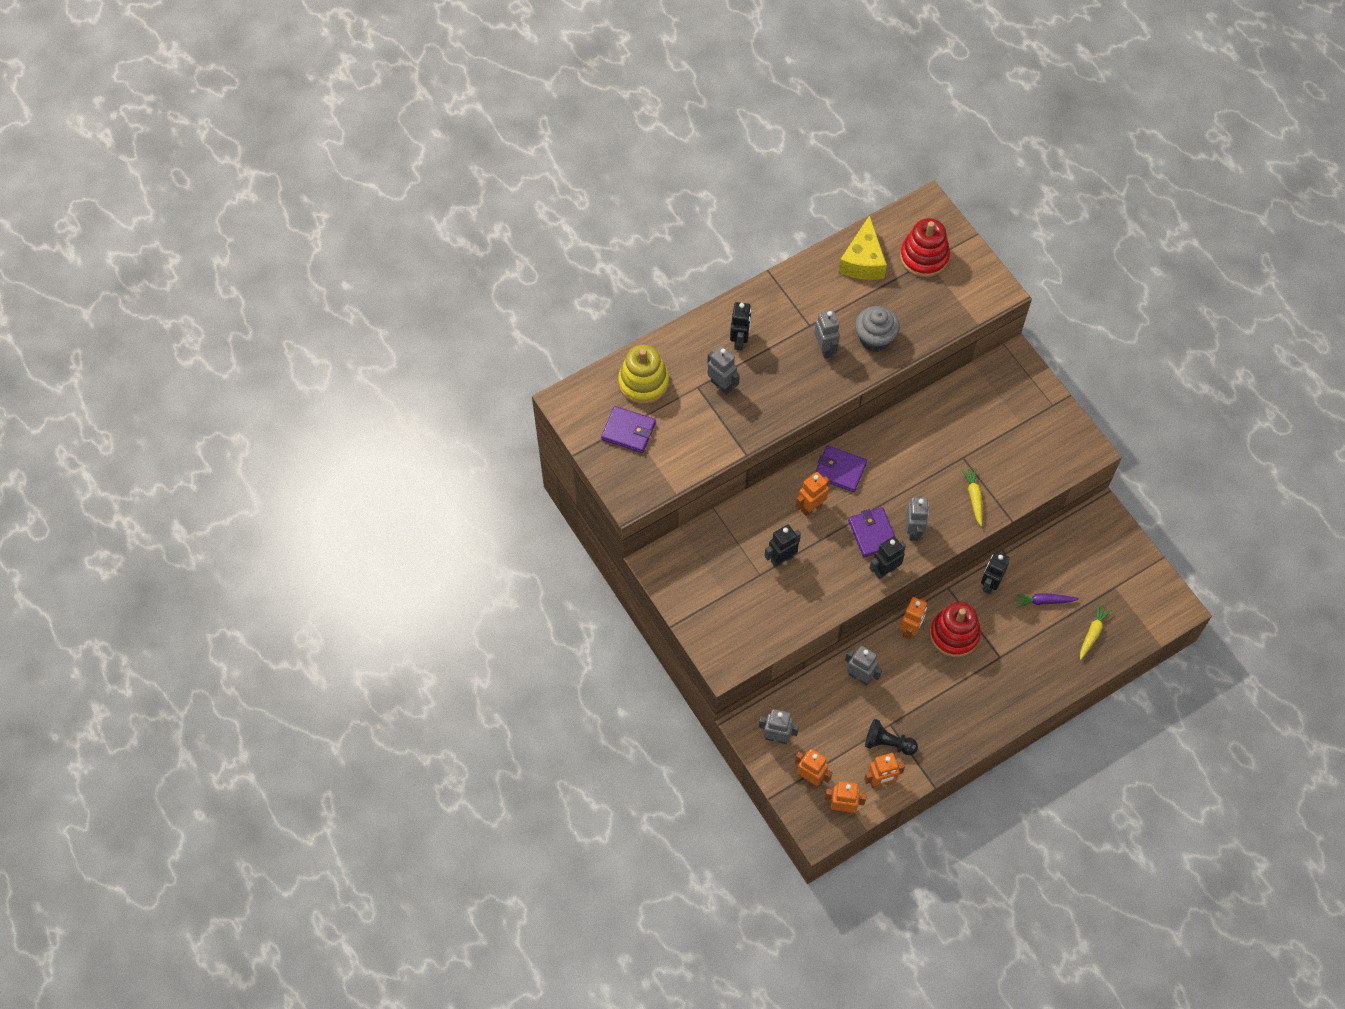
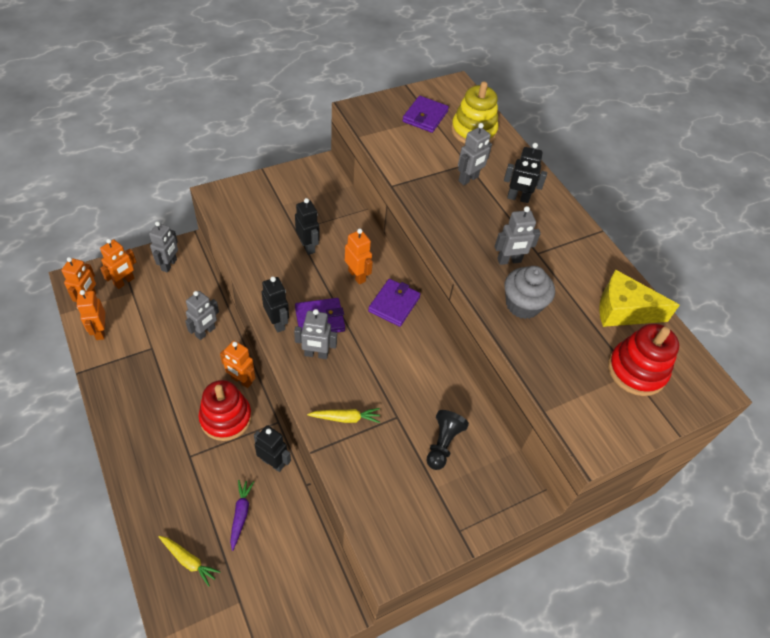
camera: 90 degrees right, 10 degrees down
black pawn [865,719,918,755] -> black pawn moved to [426,410,469,470]

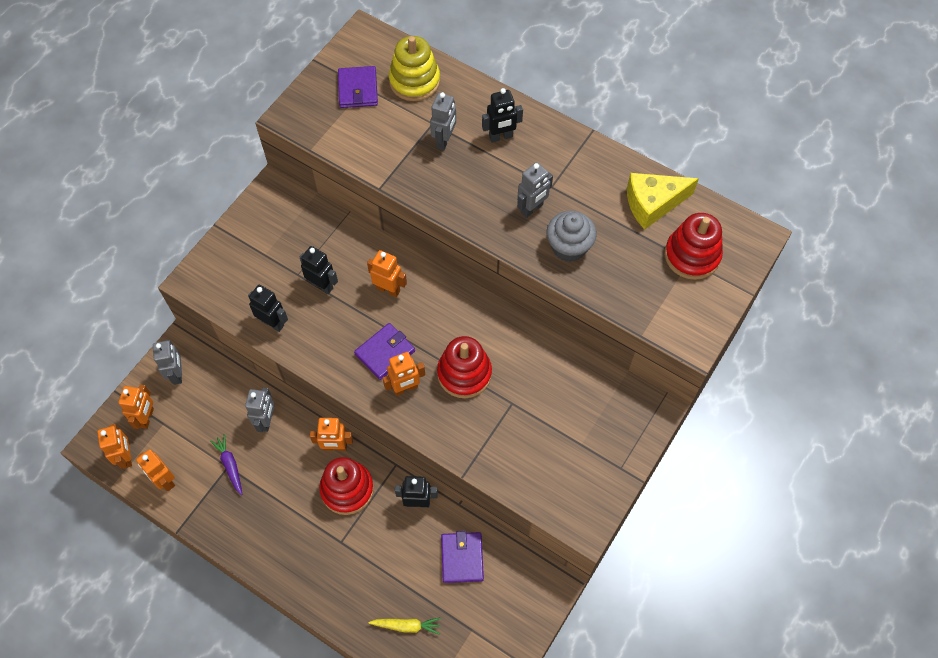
camera: 25 degrees left, 10 degrees up
purple carrot [230,480,254,551] -> purple carrot moved to [210,434,243,495]
black robot [262,276,289,332] -> black robot moved to [248,285,288,332]
grey robot [294,309,337,359] -> orange robot [383,352,425,396]
yellow carrot [307,408,380,423] -> none
purple wallet [368,279,420,327] -> purple wallet moved to [441,531,484,583]
black pawn [426,410,469,470] -> none
none -> red stacking toy [437,336,492,398]

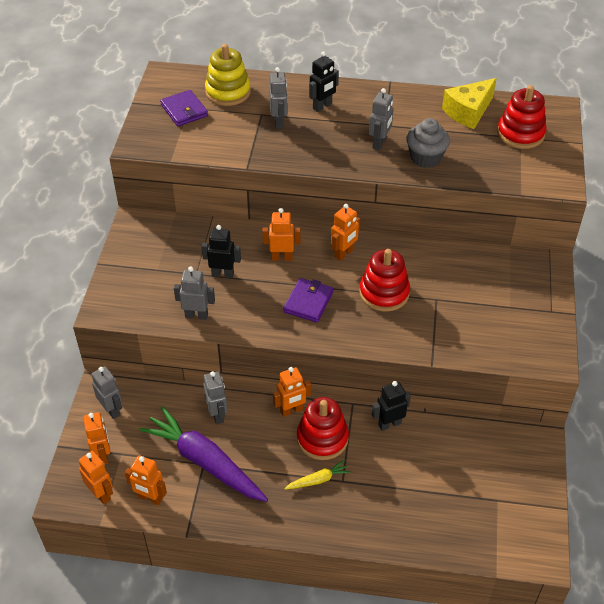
camera: 25 degrees left, 15 degrees down
purple carrot [210,434,243,495] -> purple carrot [139,406,268,502], size x2.29
black robot [248,285,288,332] -> grey robot [174,267,215,320]
yellow carrot [368,617,441,635] -> yellow carrot moved to [284,460,351,490]
orange robot [383,352,425,396] -> orange robot moved to [331,204,360,261]
purple wallet [441,531,484,583] -> none

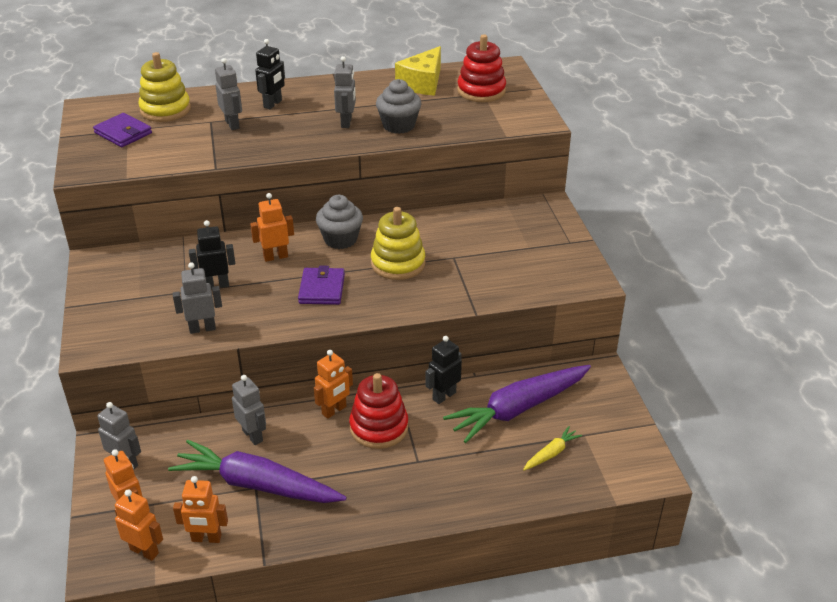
camera: 20 degrees left, 10 degrees down
yellow carrot [284,460,351,490] -> yellow carrot moved to [523,426,582,471]
orange robot [331,204,360,261] -> grey cupcake [316,195,363,249]
red stacking toy [359,249,410,312] -> yellow stacking toy [371,207,425,280]
none -> purple carrot [443,365,591,443]

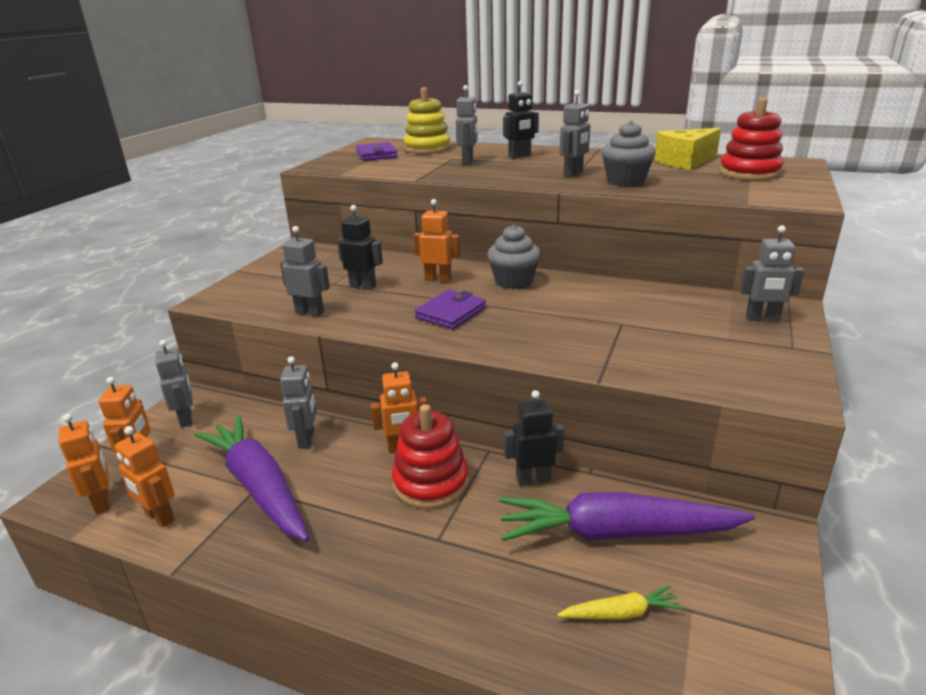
camera: 35 degrees right, 10 degrees down
yellow stacking toy [371,207,425,280] -> none
none -> grey robot [740,226,804,322]

